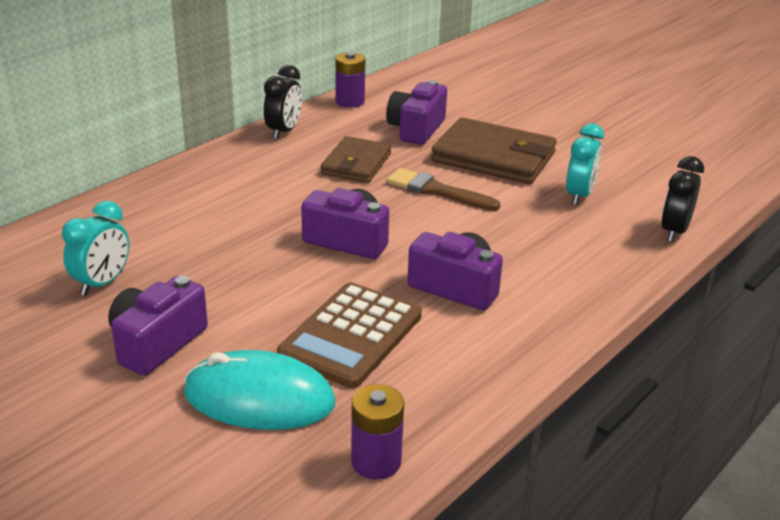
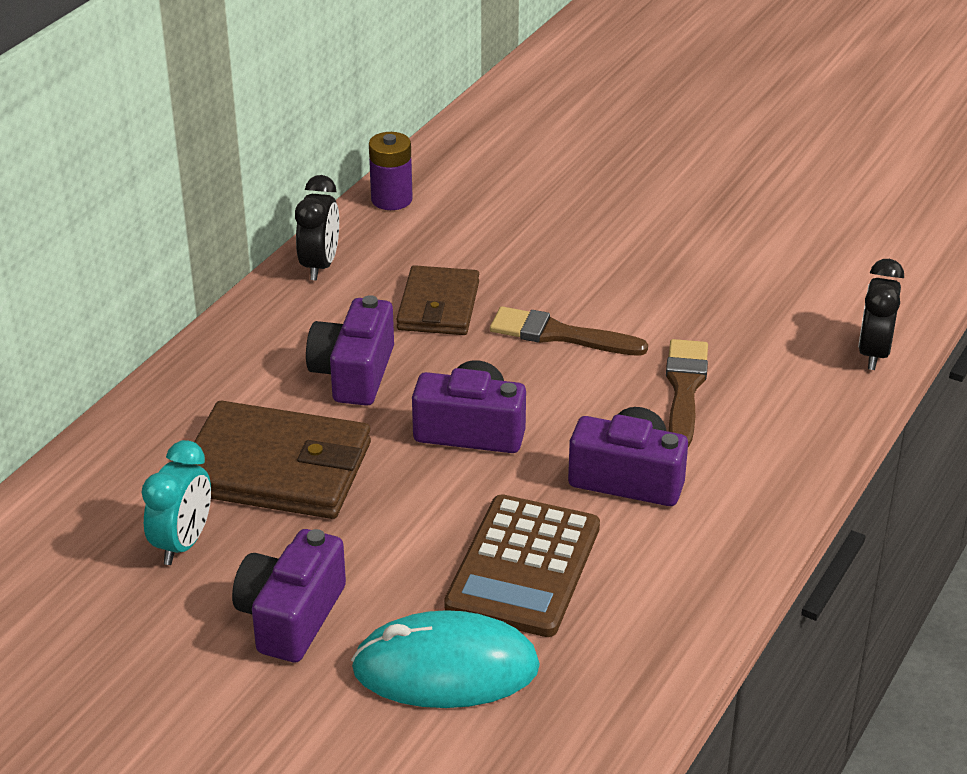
camera: 10 degrees left, 5 degrees up
purple battery [351,384,404,480] -> none
purple camera [386,80,447,145] -> purple camera moved to [306,295,394,406]
brown wallet [431,117,557,184] -> brown wallet moved to [194,401,371,519]
turquoise clock [566,123,604,205] -> none
none -> brown brush [666,339,708,447]

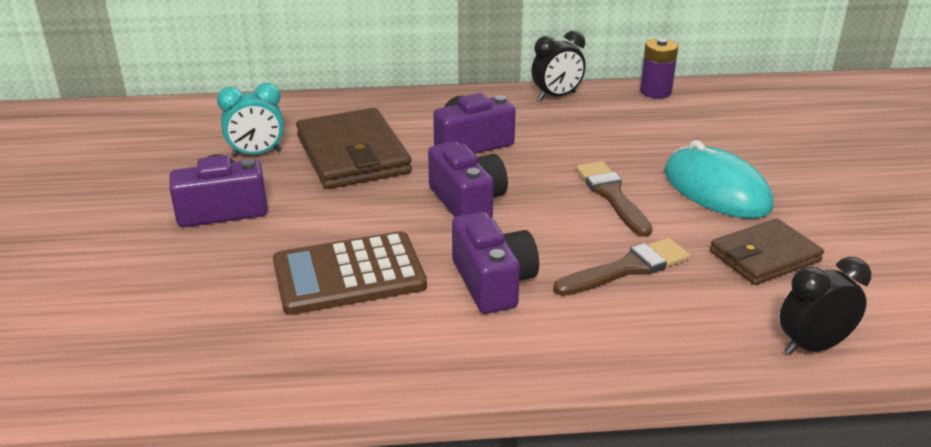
camera: 55 degrees right, 5 degrees down
turquoise mouse [351,610,540,708] -> turquoise mouse moved to [664,140,774,218]
brown wallet [396,265,479,335] -> brown wallet moved to [710,219,824,285]

